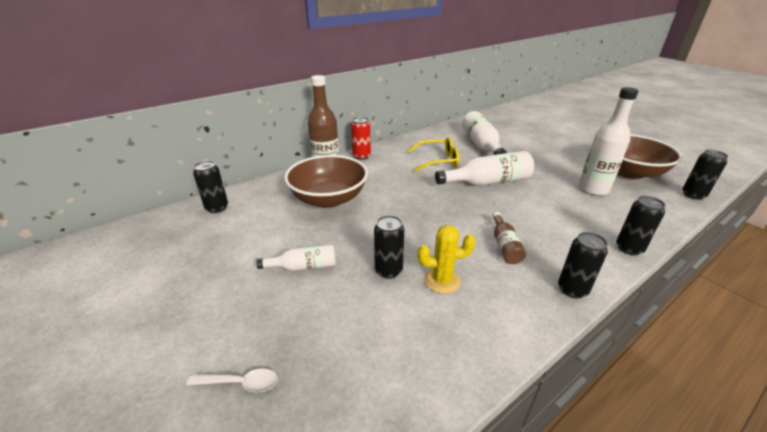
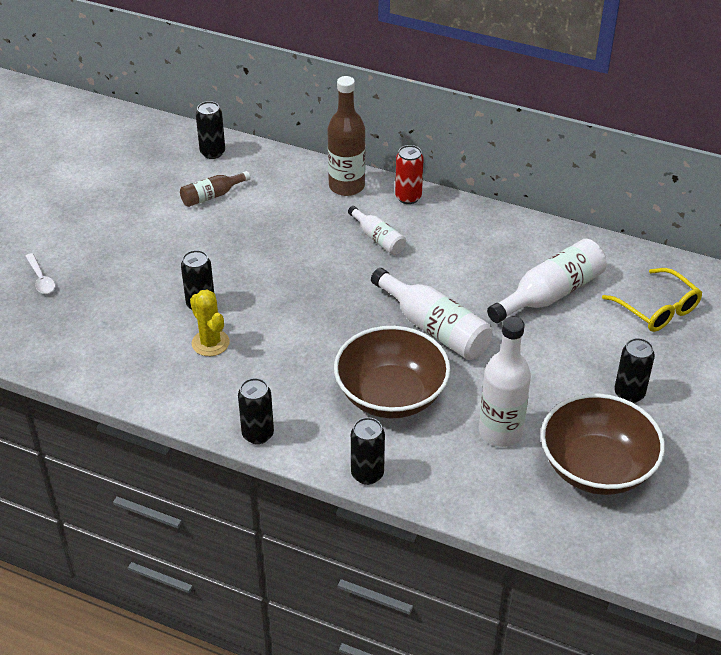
camera: 60 degrees right, 10 degrees up
white bottle [257,244,336,271] -> white bottle moved to [348,206,406,255]
brown bowl [284,155,368,208] -> brown bowl moved to [334,326,451,418]
yellow glasses [408,137,459,172] -> yellow glasses moved to [602,268,702,332]
brown bottle [492,212,526,264] -> brown bottle moved to [180,171,251,207]
black can [683,150,728,200] -> black can moved to [614,338,655,403]

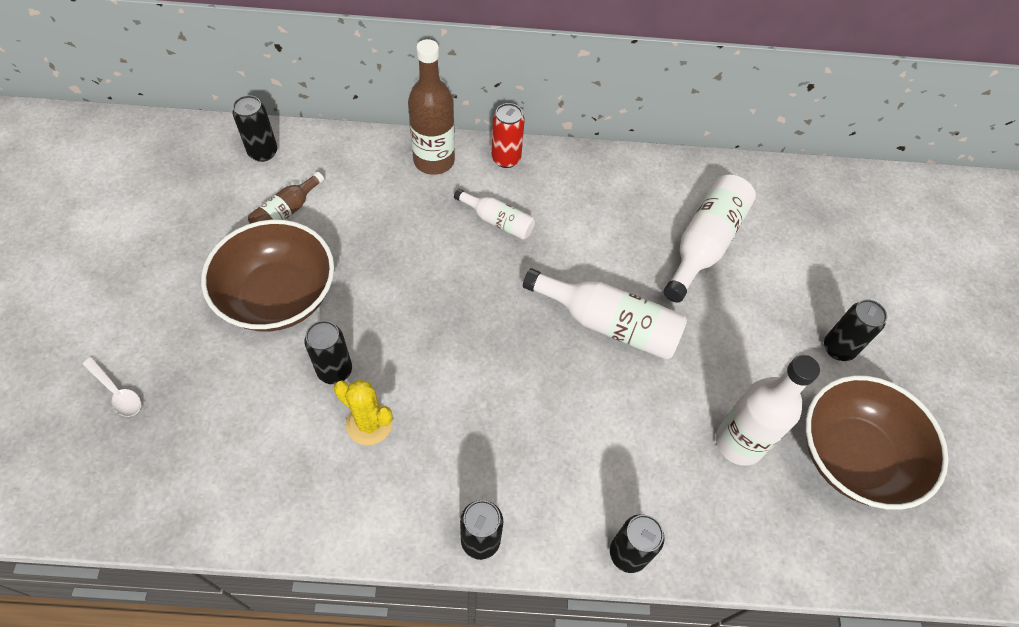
camera: 25 degrees left, 15 degrees up
brown bowl [334,326,451,418] -> brown bowl moved to [201,220,334,332]
yellow glasses [602,268,702,332] -> none

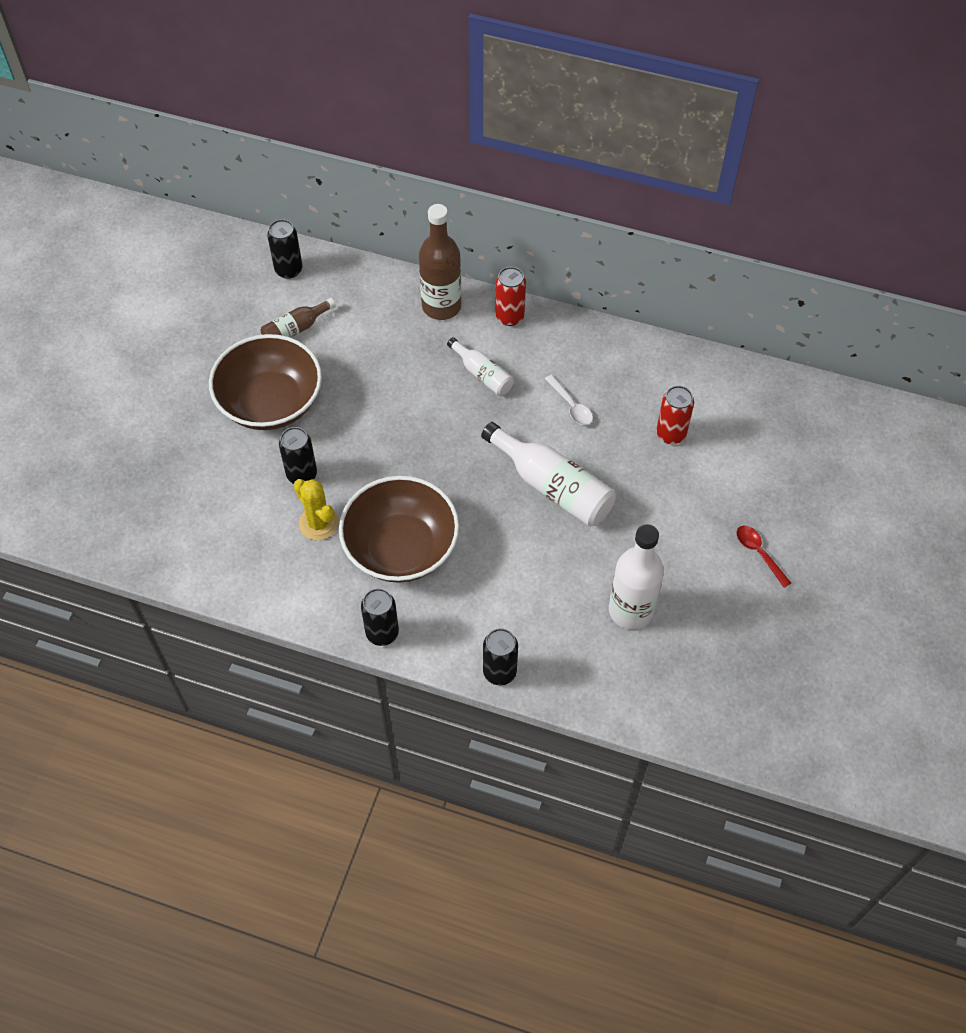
camera: 20 degrees right, 0 degrees up
white spoon [83,357,141,417] -> white spoon moved to [545,375,593,425]
white bottle [663,175,756,303] -> red can [656,386,694,444]
brown bowl [806,375,949,510] -> brown bowl moved to [339,476,459,583]
black can [824,299,887,361] -> red spoon [737,526,791,588]

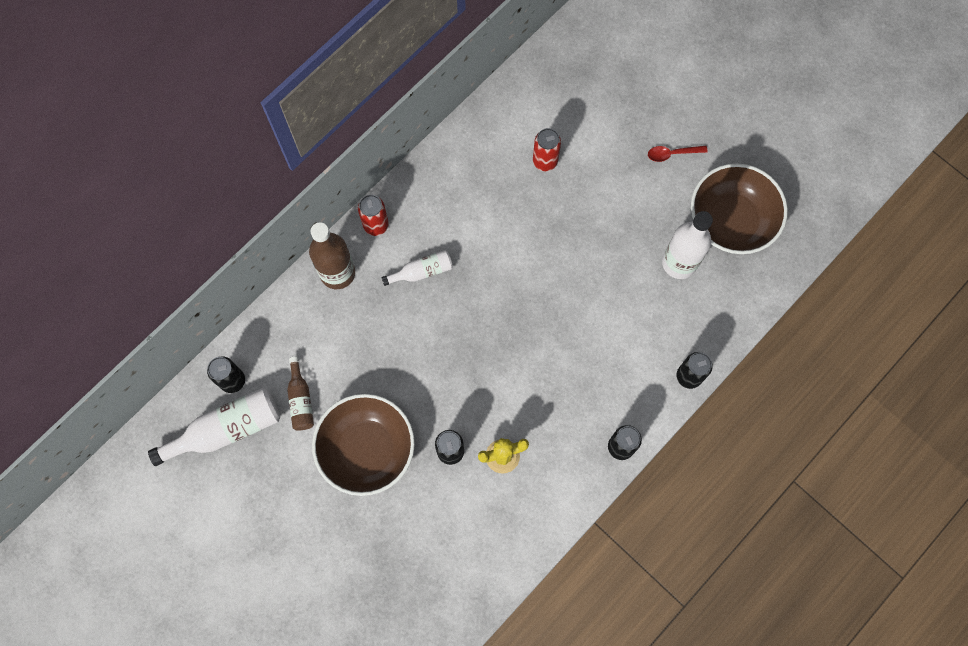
camera: 65 degrees left, 15 degrees up
brown bowl [339,476,459,583] -> brown bowl moved to [691,163,788,254]
white bottle [481,422,616,527] -> white bottle moved to [148,388,280,466]
white spoon [545,375,593,425] -> none

